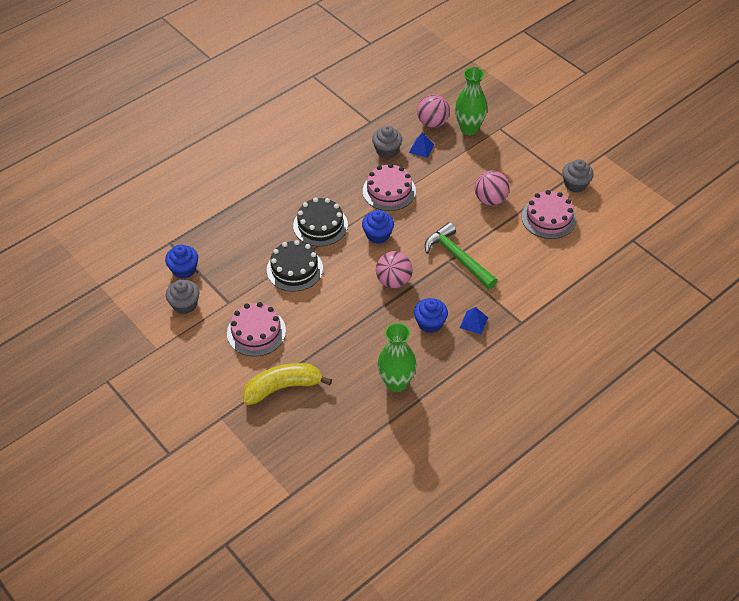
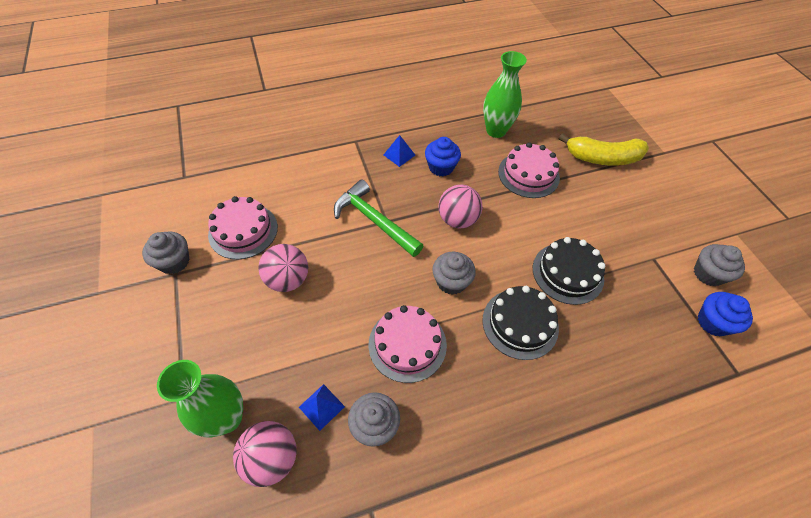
camera: 160 degrees left, 5 degrees up
pink cake [227,302,286,356] -> pink cake moved to [498,142,560,198]
blue cupcake [362,210,394,244] -> grey cupcake [432,252,476,295]
green hammer [425,222,497,289] -> green hammer turned 150 degrees clockwise [334,179,424,257]

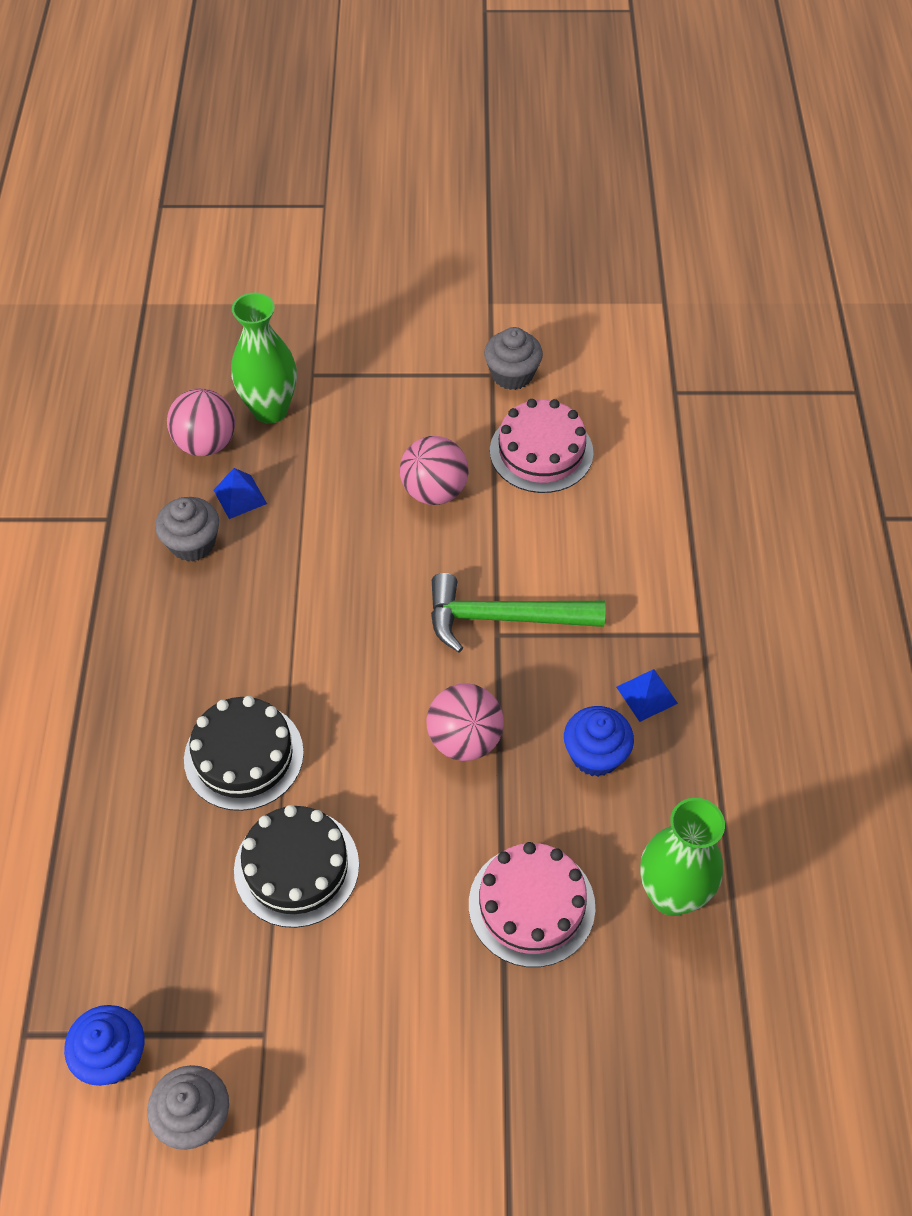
camera: 110 degrees right, 0 degrees up
green hammer [334,179,424,257] -> green hammer turned 150 degrees counterclockwise [431,573,605,653]
pink cake [369,305,447,383] -> none
grey cupcake [432,252,476,295] -> none
yellow banana [559,133,649,166] -> none

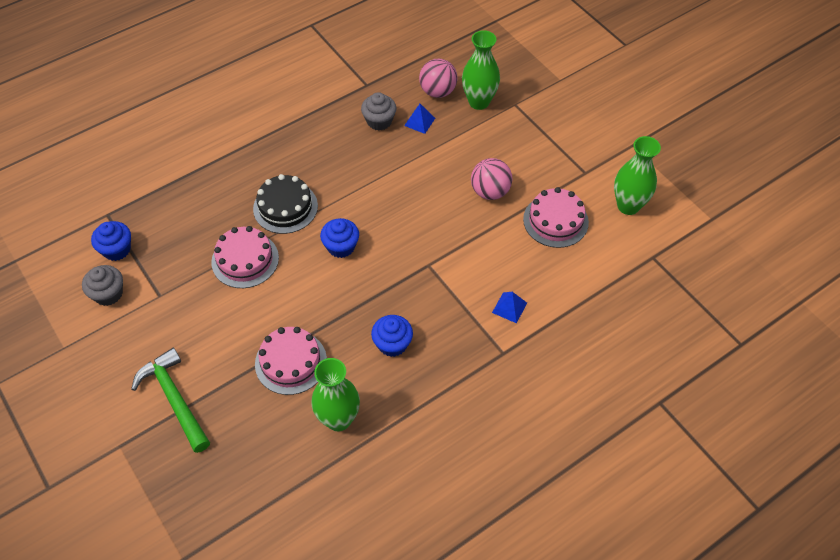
camera: 55 degrees right, 0 degrees up
black cake [234,805,359,928] -> pink cake [211,226,279,288]
pink ball [426,683,504,761] -> none
green hammer [431,573,605,653] -> green hammer moved to [131,348,210,453]
grey cupcake [484,327,543,390] -> none
blue pyramid [616,669,678,722] -> blue pyramid moved to [492,292,527,323]
none -> blue cupcake [320,218,359,258]
none -> green vase [614,136,661,215]

